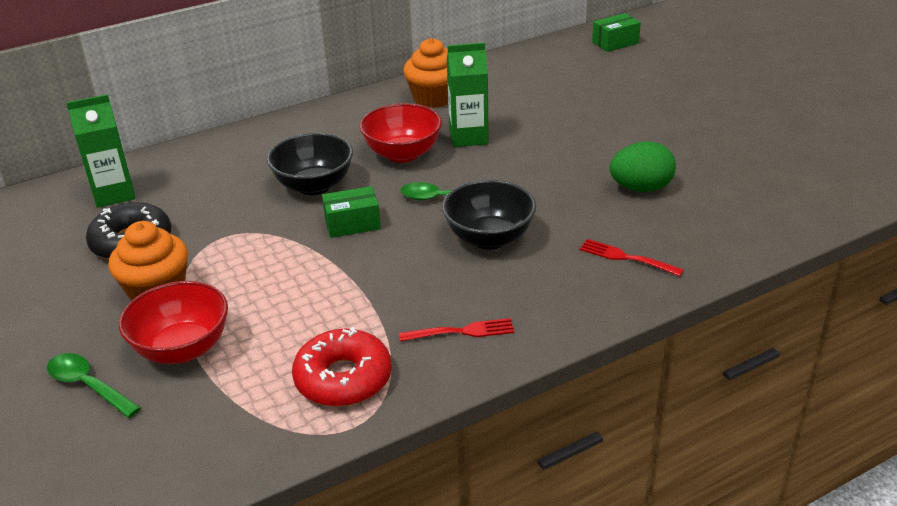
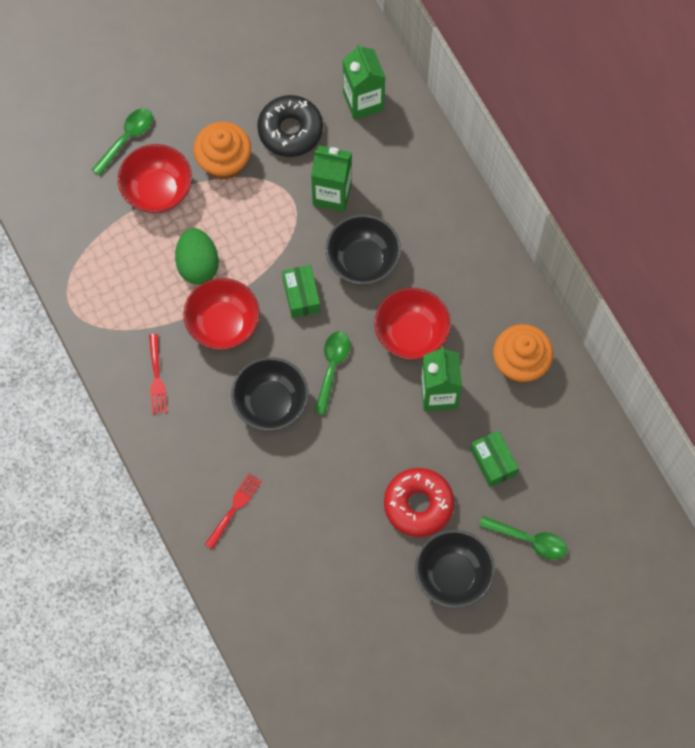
camera: 90 degrees right, 35 degrees up
red donut [292,327,392,407] -> red donut moved to [384,468,454,537]
green box [592,13,641,52] -> green box moved to [470,430,519,487]
green egg [609,141,676,192] -> green egg moved to [175,228,219,285]
none -> red bowl [183,278,260,350]
none -> green carton [311,145,352,212]
none -> black bowl [415,530,495,608]
none -> green spoon [479,516,567,560]

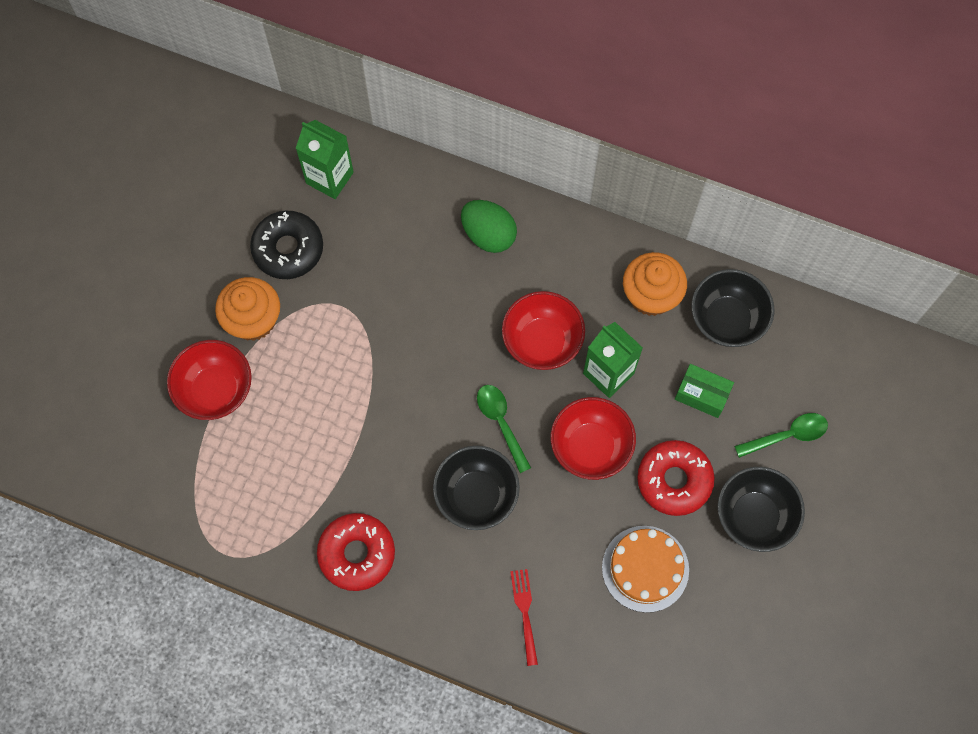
camera: 40 degrees left, 0 degrees up
green spoon [92,108,153,176] -> none
red fork [149,334,167,414] -> red donut [317,513,395,591]
green egg [175,228,219,285] -> green egg moved to [461,200,517,253]
red bowl [183,278,260,350] -> red bowl moved to [551,397,636,480]
green box [282,265,320,318] -> none
green carton [311,145,352,212] -> none
black bowl [326,214,401,285] -> black bowl moved to [691,269,774,347]
none -> orange cake [602,526,689,613]

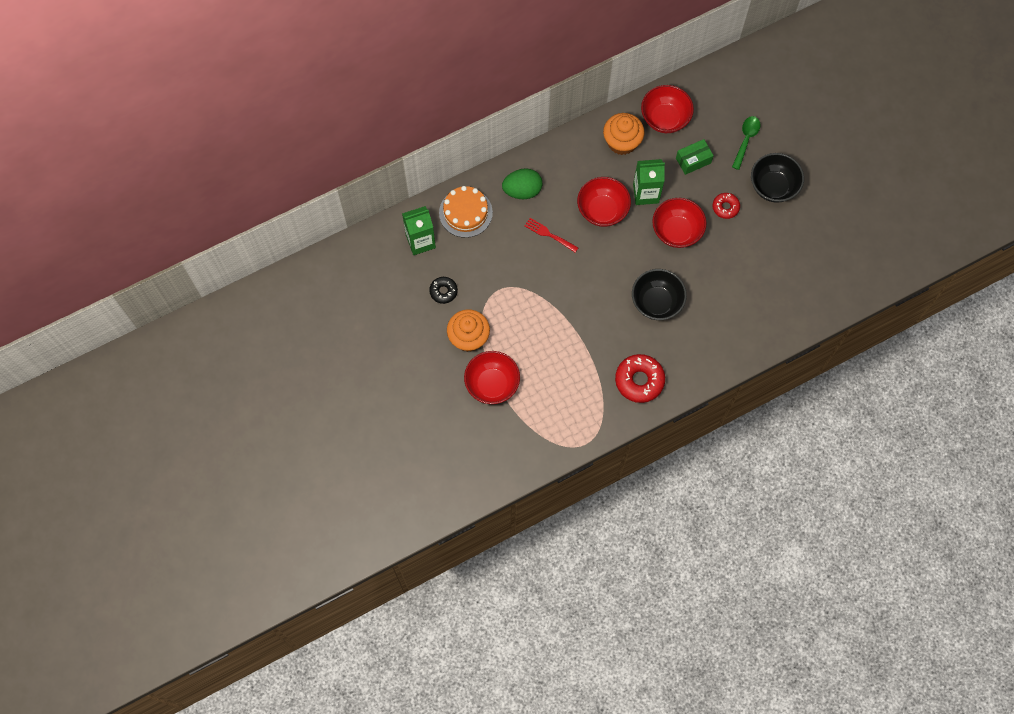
camera: 50 degrees left, 0 degrees up
black donut [250,211,323,279] -> black donut [429,277,458,304], size x0.58
green spoon [477,385,531,473] -> none
red fork [510,569,538,666] -> red fork moved to [525,218,578,253]
orange cake [602,526,689,613] -> orange cake moved to [439,186,493,238]
red donut [637,440,715,516] -> red donut [712,193,740,219], size x0.58
black bowl [691,269,774,347] -> red bowl [641,85,694,133]

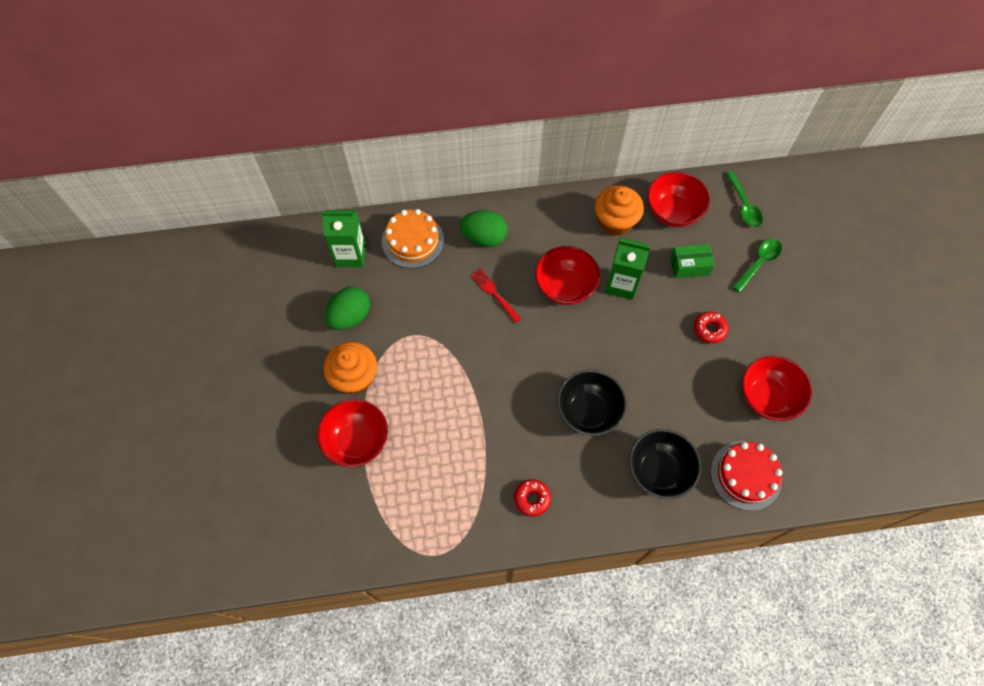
camera: 20 degrees right, 5 degrees down
black donut [429,277,458,304] -> green egg [325,287,370,330]
red donut [615,354,665,403] -> red donut [514,479,551,517], size x0.58
red bowl [652,198,706,248] -> red bowl moved to [742,355,812,421]
black bowl [751,153,804,203] -> black bowl moved to [629,429,701,499]
none -> red cake [711,441,782,511]
none -> green spoon [725,171,763,227]

